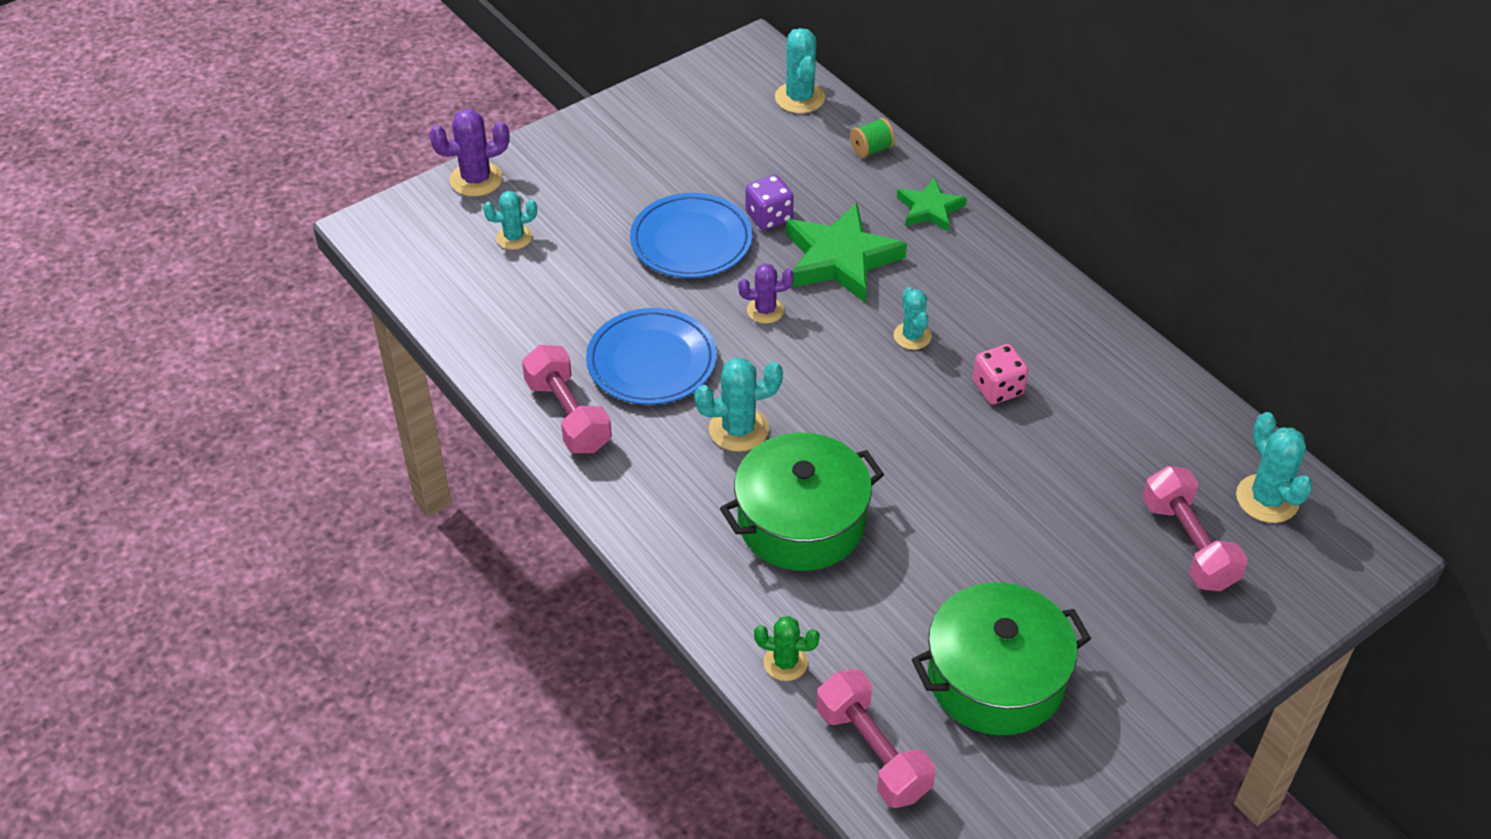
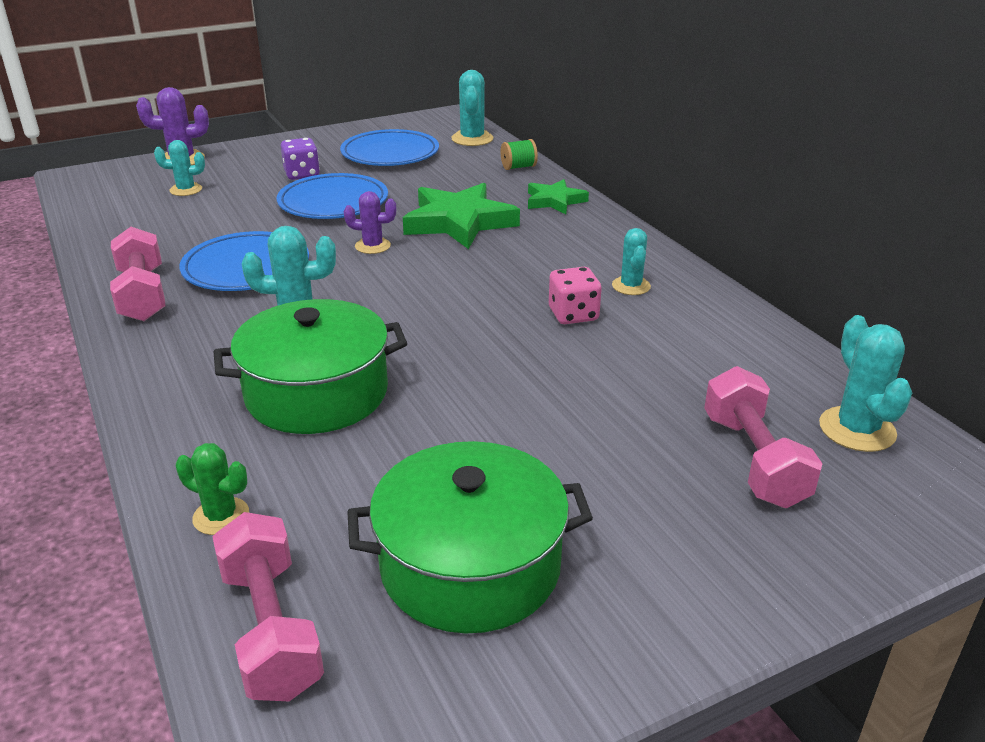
camera: 10 degrees right, 15 degrees down
purple dice [746,175,794,230] -> purple dice moved to [281,138,320,180]
turquoise cactus [893,287,932,350] -> turquoise cactus moved to [612,228,651,295]
none -> blue plate [340,129,439,166]

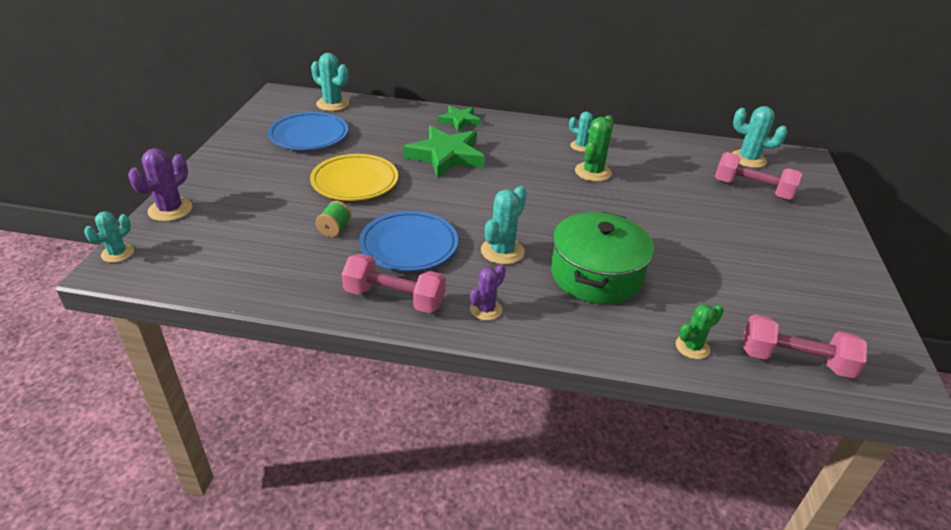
camera: 55 degrees left, 5 degrees up
turquoise cactus [154,140,205,196] -> turquoise cactus moved to [84,211,134,263]
blue plate [277,173,388,219] -> yellow plate [310,154,398,201]
purple dice [281,138,320,180] -> none
purple cactus [344,191,396,254] -> purple cactus moved to [470,264,506,321]
green pot [347,441,593,633] -> none
green spool [501,139,538,170] -> green spool moved to [315,201,351,237]
pink dice [549,267,602,324] -> green cactus [575,115,614,182]

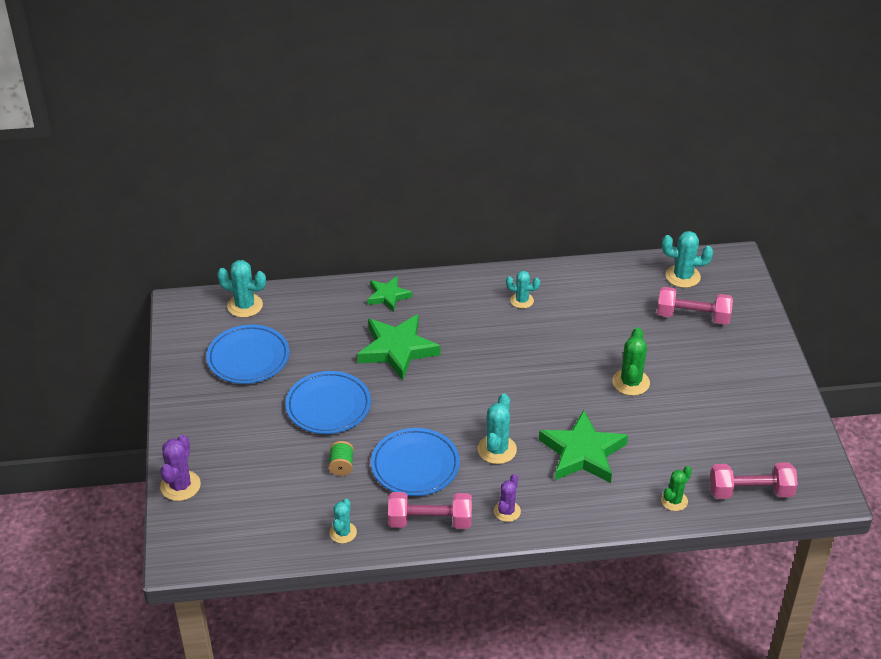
camera: 15 degrees left, 5 degrees up
turquoise cactus [84,211,134,263] -> turquoise cactus moved to [329,498,357,543]
yellow plate [310,154,398,201] -> blue plate [285,371,371,434]
green pot [551,212,654,304] -> green star [539,410,628,483]
green cactus [575,115,614,182] -> green cactus moved to [612,327,650,396]

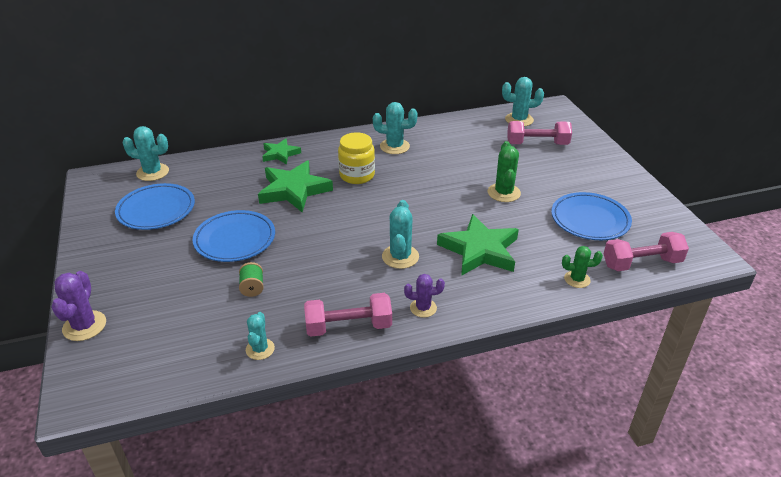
camera: 10 degrees left, 5 degrees down
blue plate [371,428,460,496] -> blue plate moved to [551,192,632,240]
purple cactus [494,474,521,522] -> purple cactus turned 75 degrees clockwise [404,274,445,318]
turquoise cactus [506,271,540,309] -> turquoise cactus [373,102,418,154], size x1.51
green cactus [661,466,692,511] -> green cactus turned 60 degrees clockwise [562,246,603,288]
none -> yellow jar [338,132,375,184]

